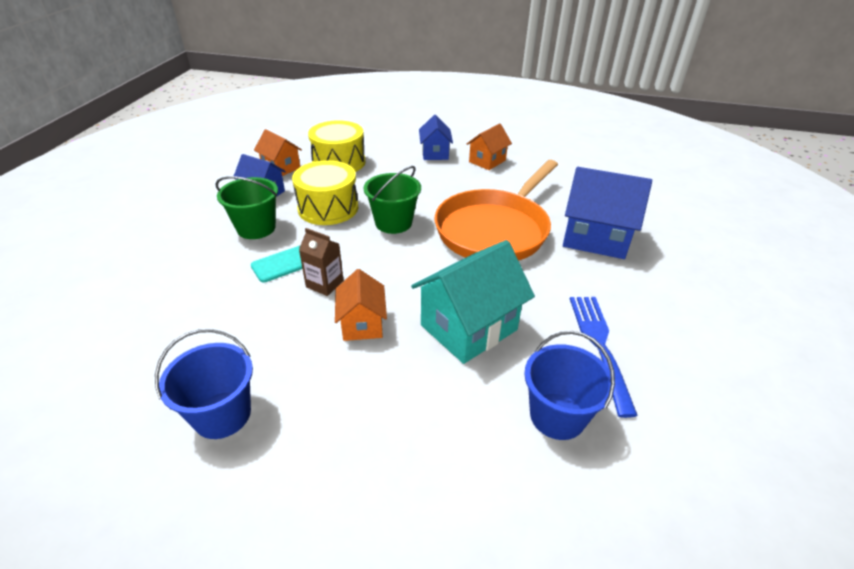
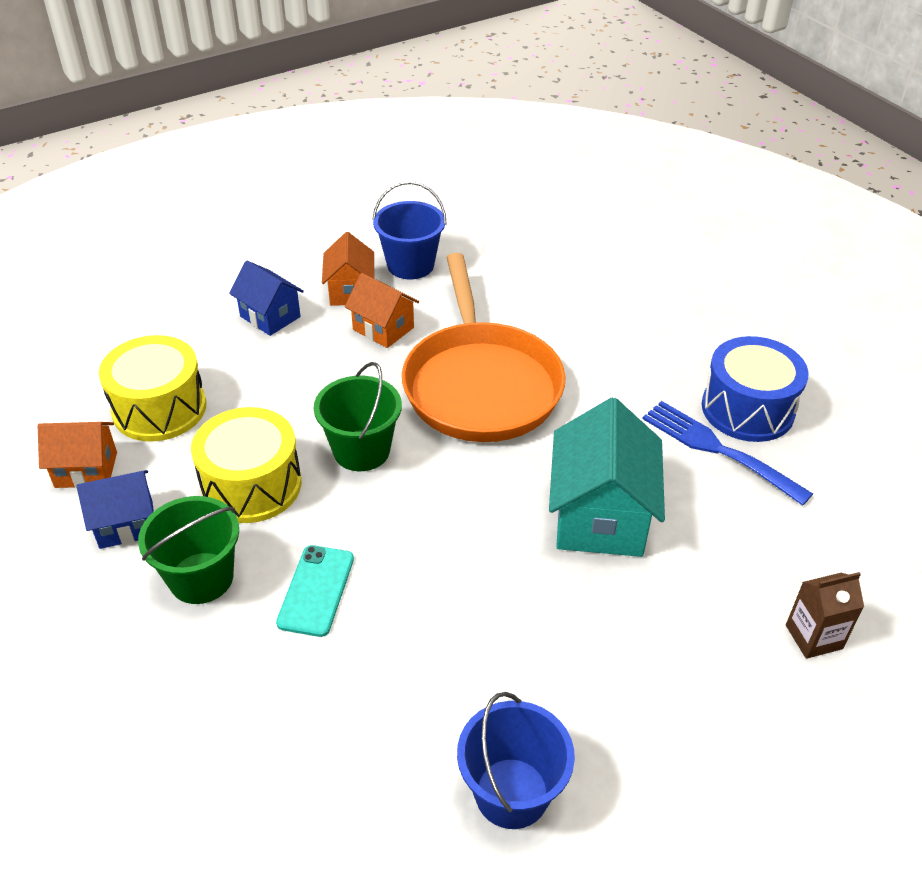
camera: 45 degrees left, 5 degrees up
brown carton [299,228,344,296] -> brown carton moved to [786,572,864,659]
orange house [335,269,387,341] -> orange house moved to [345,273,419,348]
blue bucket [524,331,615,440] -> blue bucket moved to [372,181,447,279]
blue house [563,167,652,259] -> none
none -> blue drum [702,336,809,442]

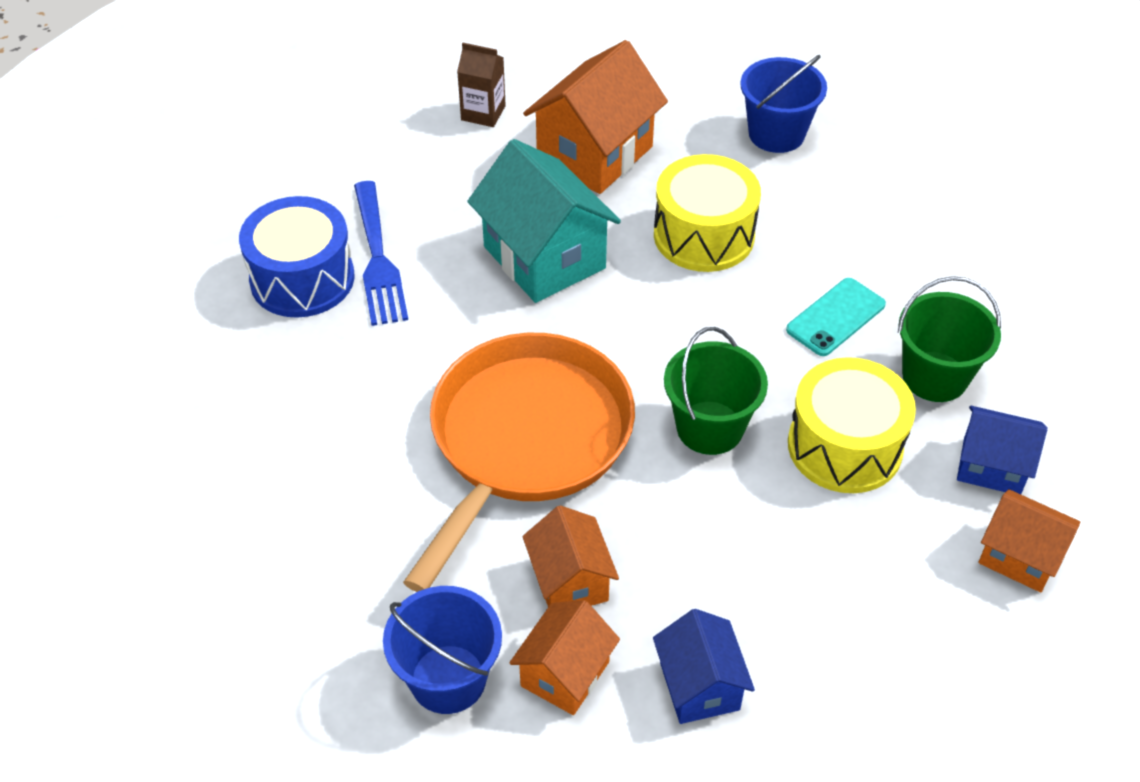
camera: 145 degrees left, 5 degrees up
yellow drum [99,335,206,442] -> yellow drum moved to [654,154,761,272]
turquoise house [549,398,665,557] -> turquoise house turned 75 degrees counterclockwise [468,139,621,303]
none -> orange house [523,40,668,194]

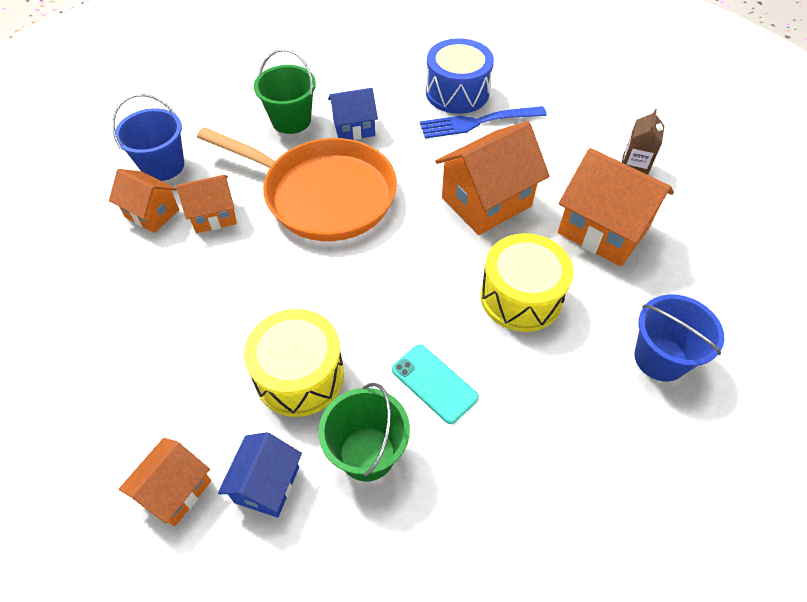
camera: 90 degrees right, 5 degrees up
turquoise house [468,139,621,303] -> orange house [435,121,550,235]
blue house [653,609,755,724] -> blue house moved to [328,88,378,140]
green bucket [664,327,768,455] -> green bucket moved to [254,49,316,134]

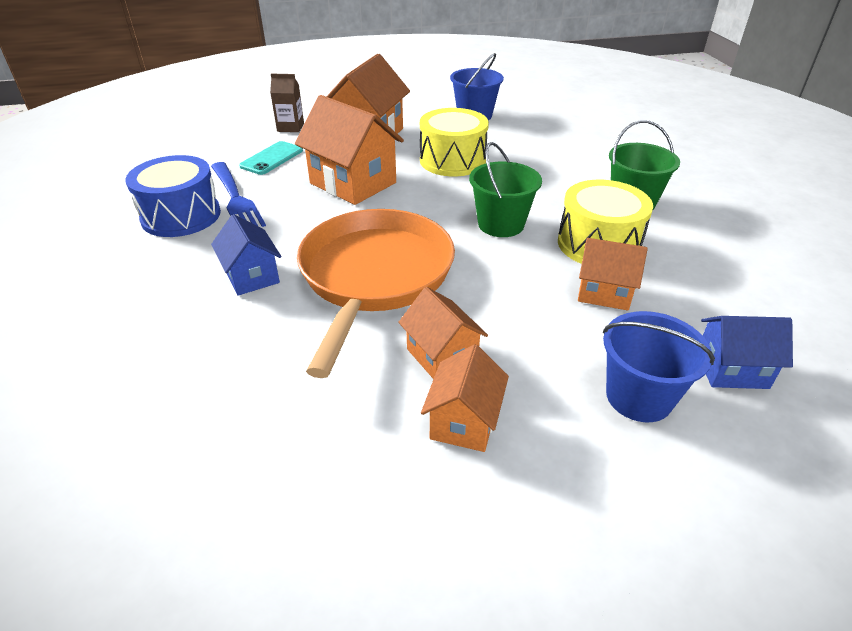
camera: 105 degrees left, 15 degrees down
blue bucket [112,94,184,181] -> blue bucket moved to [603,311,715,422]
orange house [119,438,211,527] -> orange house moved to [578,238,648,310]
blue house [218,432,302,518] -> blue house moved to [701,316,793,389]
green bucket [254,49,316,134] -> green bucket moved to [469,142,542,237]
turquoise phone [392,345,479,424] -> turquoise phone moved to [239,141,303,175]

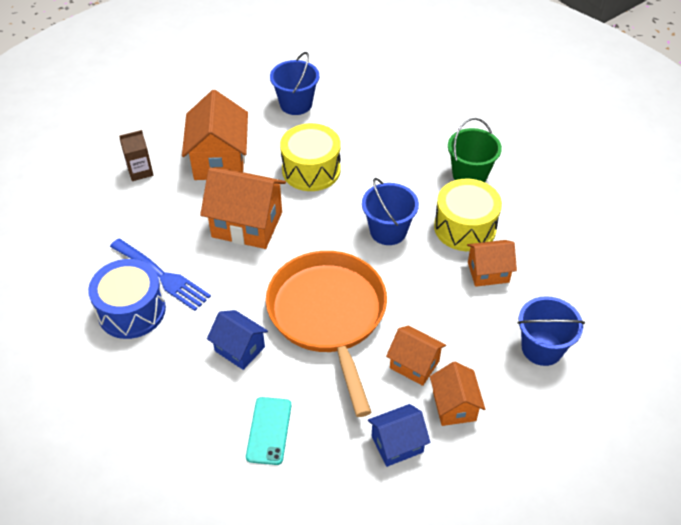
camera: 25 degrees left, 10 degrees up
turquoise phone [239,141,303,175] -> turquoise phone moved to [246,397,291,465]
green bucket [469,142,542,237] -> blue bucket [362,178,419,245]
blue house [701,316,793,389] -> blue house moved to [368,404,431,467]

